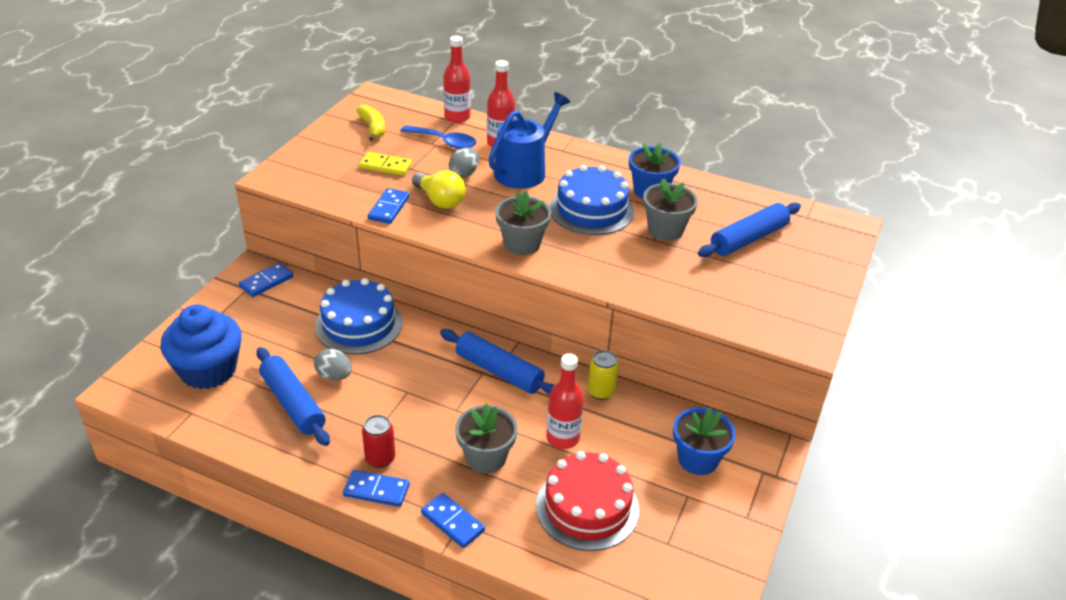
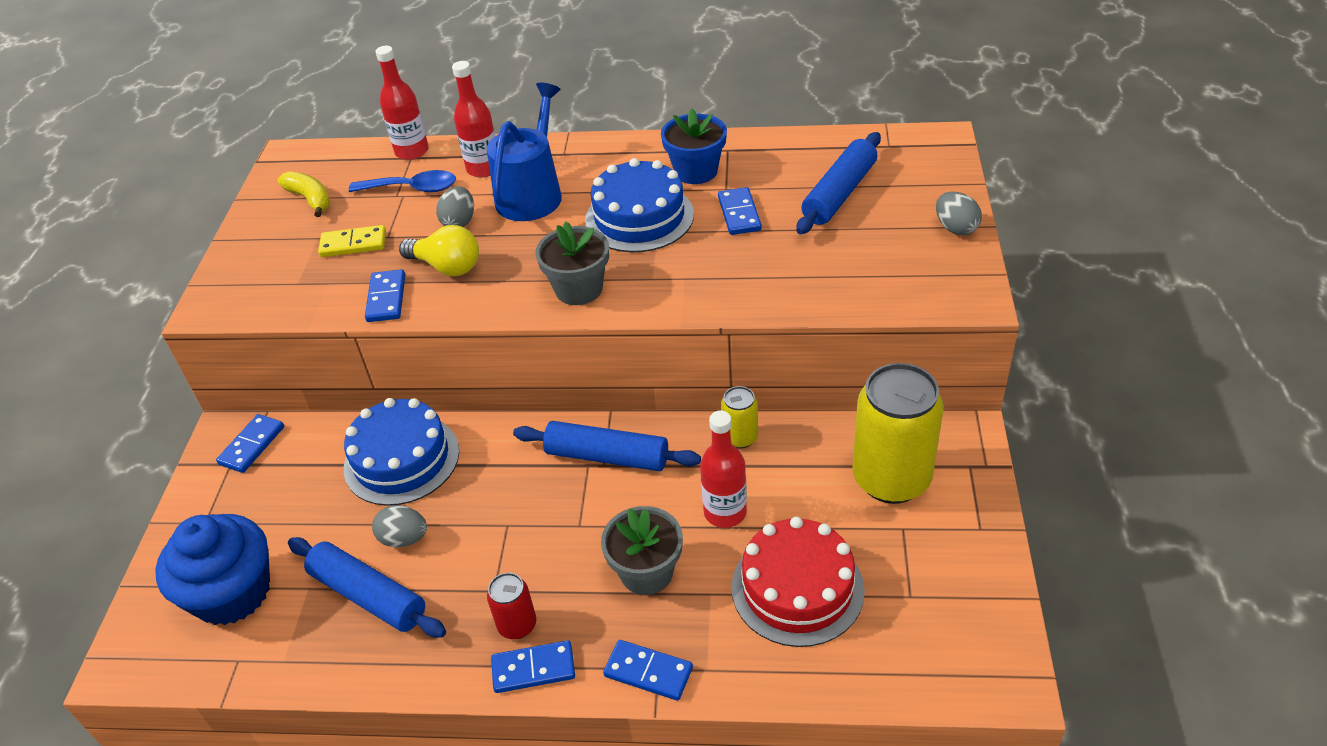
camera: 15 degrees left, 5 degrees up
grey flower pot [643,178,698,241] -> blue domino [718,187,762,235]
blue flower pot [673,407,736,475] -> yellow can [852,363,944,504]
none -> grey egg [936,192,982,235]

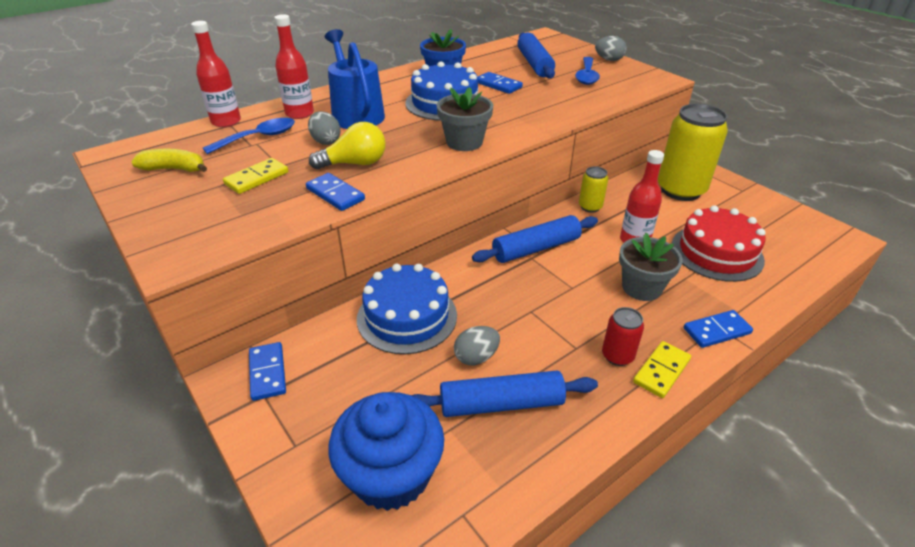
camera: 45 degrees left, 5 degrees down
blue domino [491,640,575,693] -> yellow domino [633,341,691,398]
none -> blue spoon [575,57,600,85]

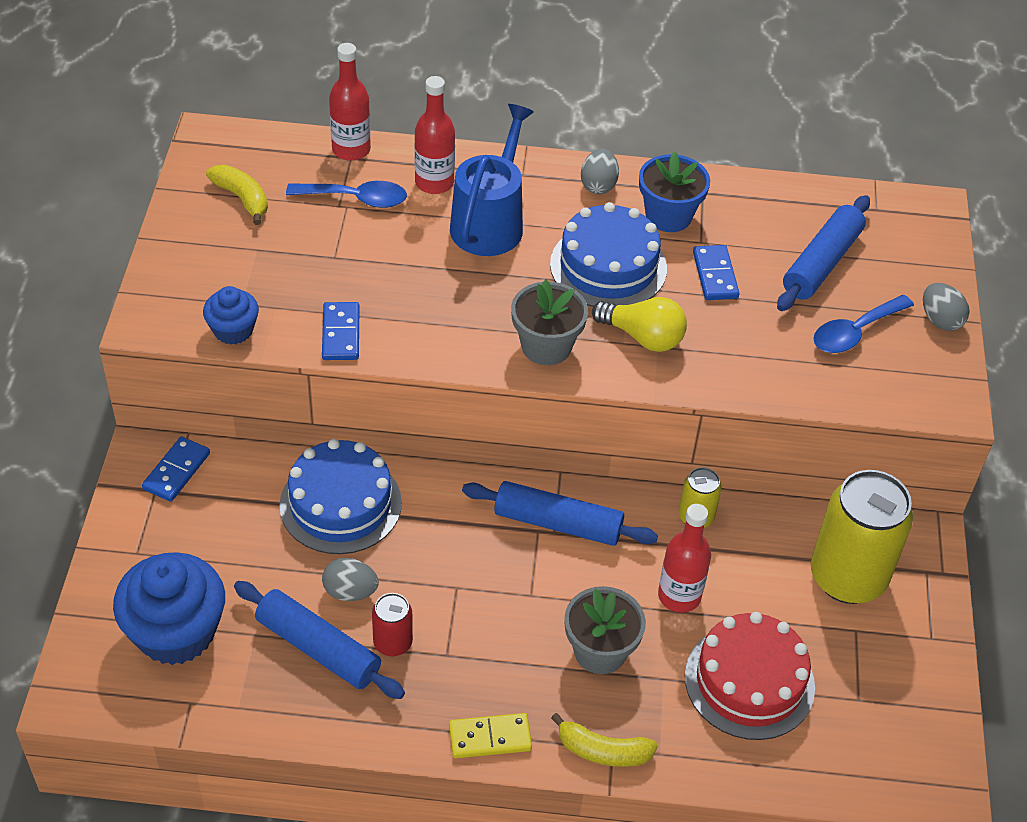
camera: 40 degrees right, 10 degrees up
yellow domino [223,158,288,194] -> none
grey egg [308,111,341,145] -> grey egg moved to [581,149,619,194]
yellow light bulb [309,122,386,170] -> yellow light bulb moved to [592,297,687,352]
red can [602,307,644,366] -> red can moved to [372,593,413,656]
blue domino [684,310,753,348] -> yellow banana [551,713,658,767]
none -> blue cupcake [203,286,259,344]

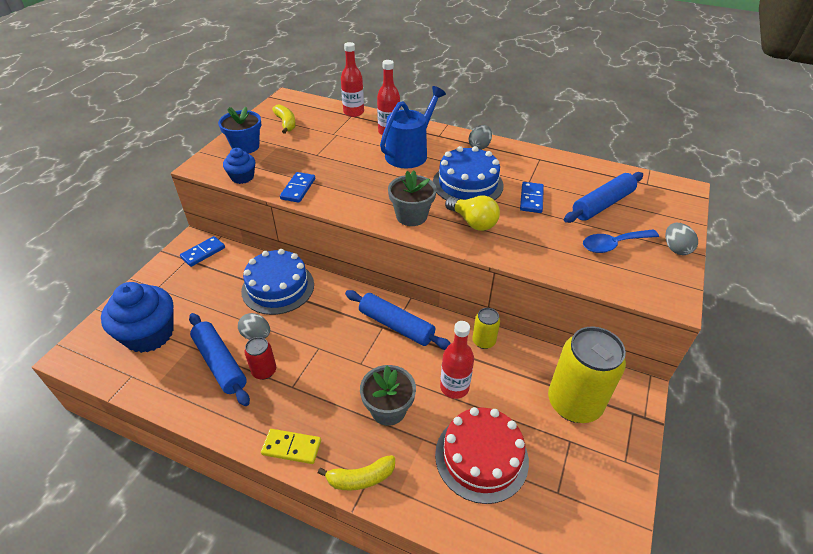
camera: 20 degrees right, 5 degrees down
blue spoon [286,181,407,208] -> none
yellow banana [551,713,658,767] -> yellow banana turned 45 degrees counterclockwise [318,455,395,490]
blue flower pot [639,151,710,232] -> blue flower pot moved to [218,107,262,154]

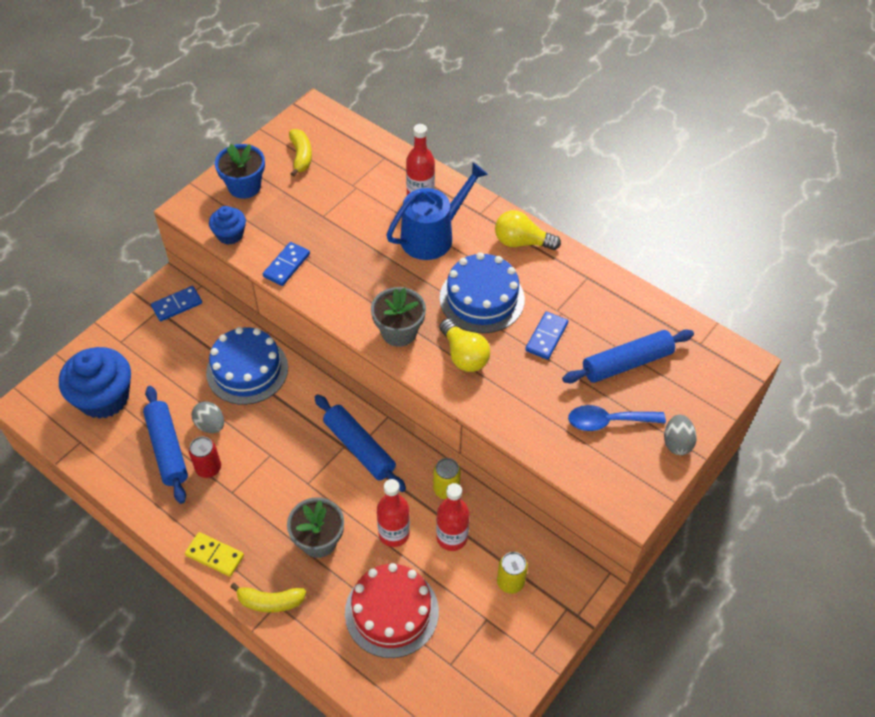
camera: 15 degrees right, 10 degrees up
red bottle [341,42,364,117] -> red bottle moved to [436,483,470,551]
grey egg [469,125,492,150] -> yellow light bulb [495,210,561,250]
yellow can [548,326,626,423] -> yellow can [497,552,528,594], size x0.47

